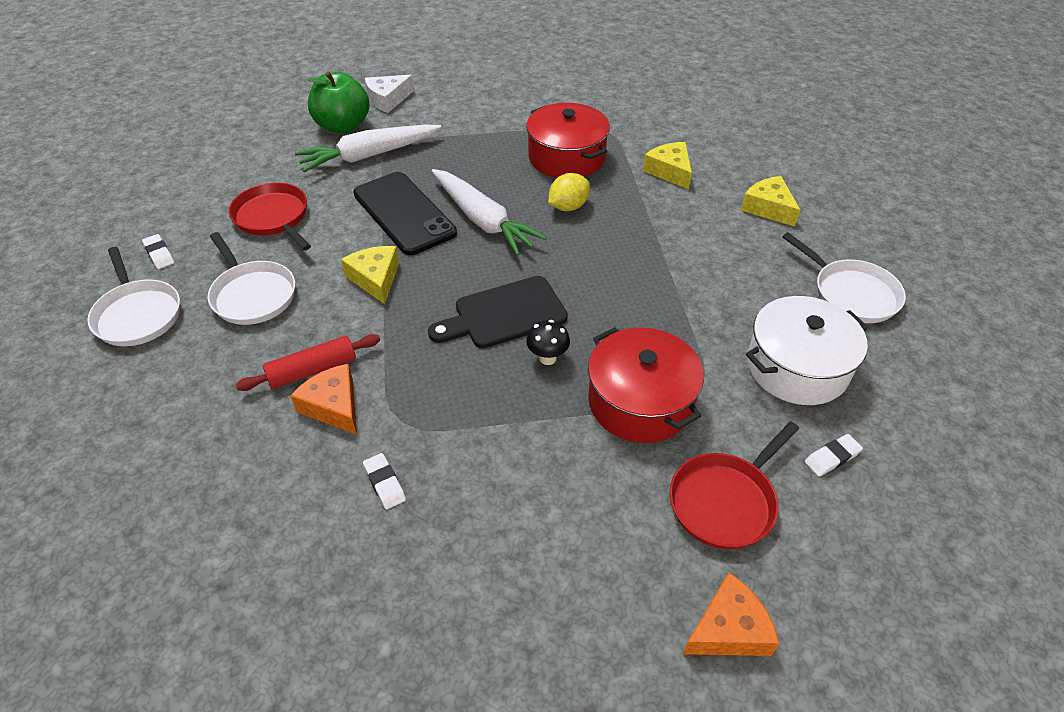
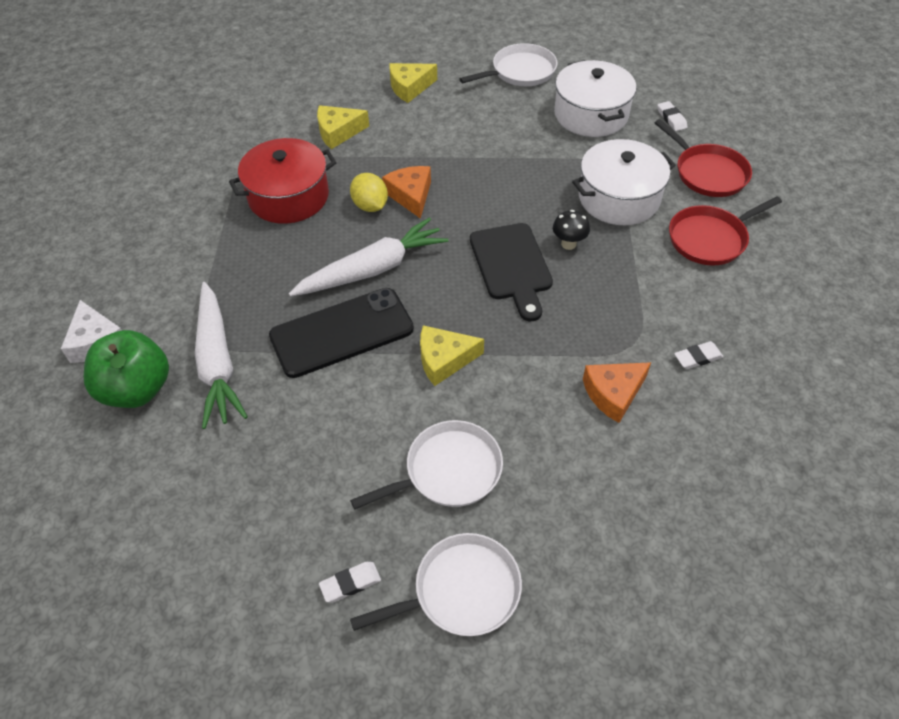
camera: 80 degrees left, 5 degrees up
red pan [229,182,311,251] -> red pan moved to [669,196,782,266]
red rolling pin [236,334,380,391] -> none
red pot [588,327,704,443] -> white pot [572,139,676,225]
orange cheese [683,572,779,656] -> orange cheese moved to [382,166,431,219]

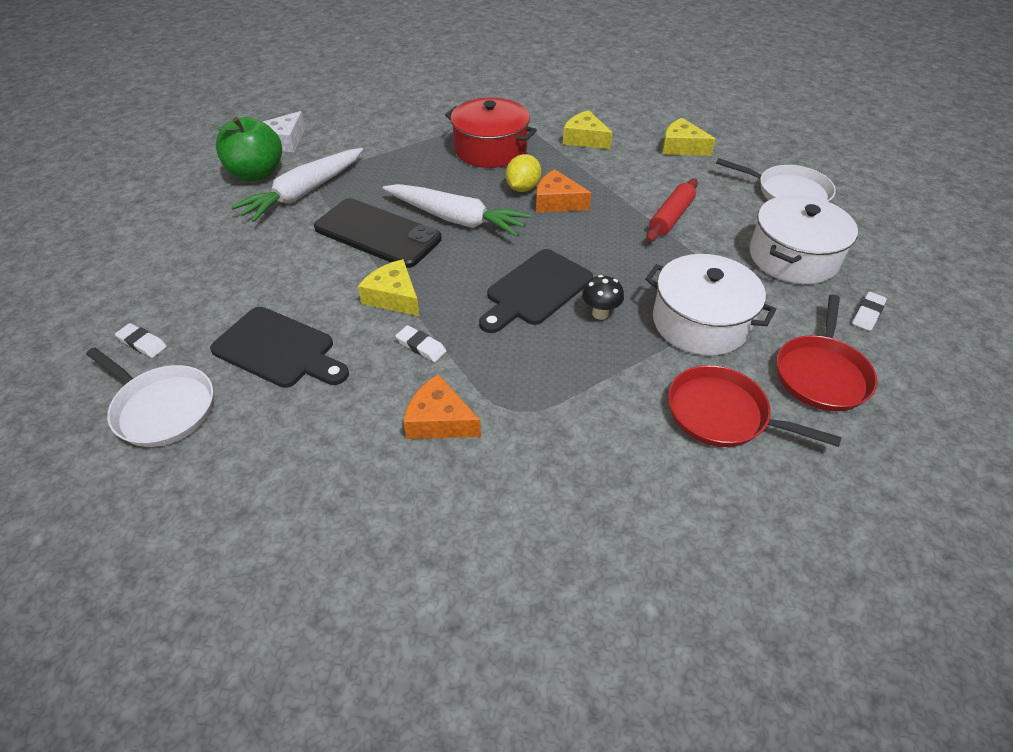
camera: 55 degrees right, 5 degrees down
white pan [350,420,503,510] -> black cutting board [210,307,349,388]
orange cheese [382,166,431,219] -> orange cheese turned 105 degrees counterclockwise [536,169,591,212]
white eraser [674,341,723,369] -> white eraser moved to [396,325,446,362]
none -> red rolling pin [646,179,698,242]

